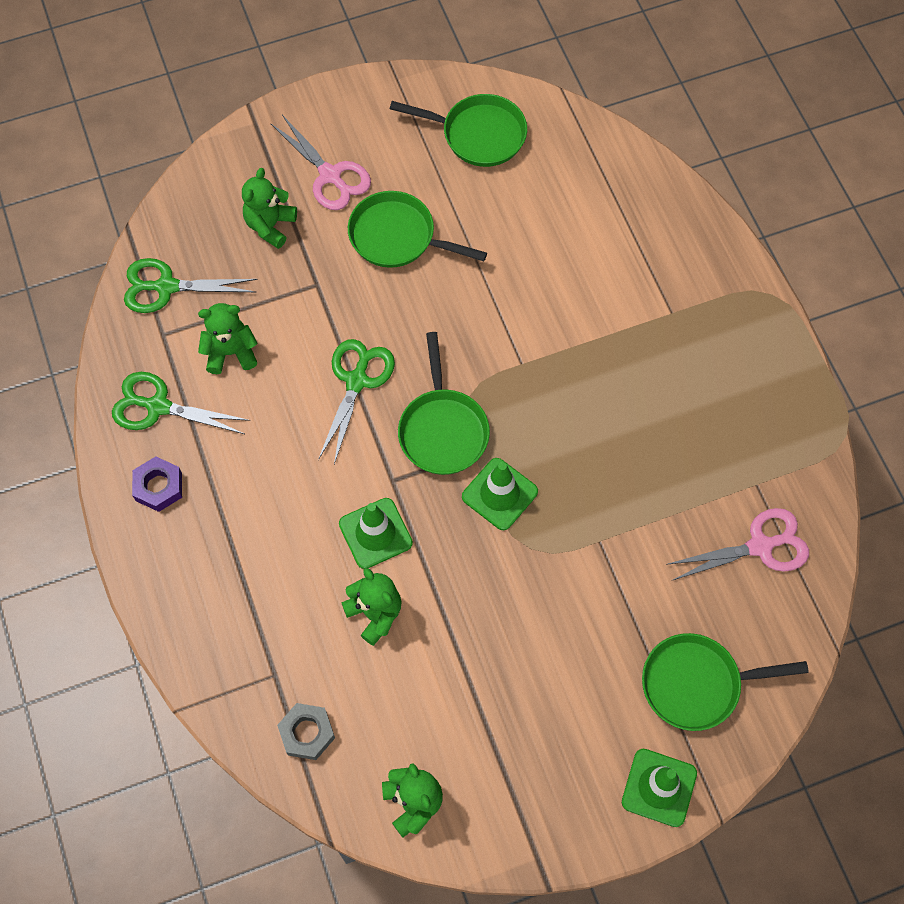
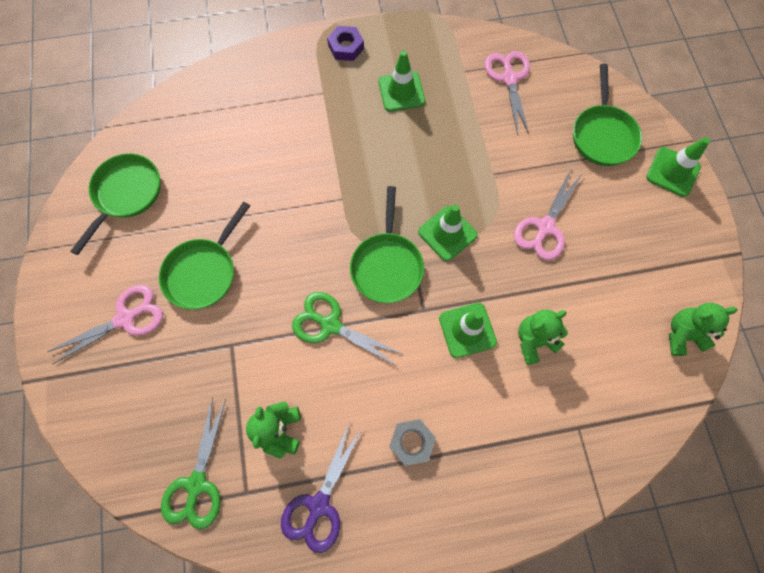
camera: 80 degrees left, 5 degrees up
green scissors [112,372,250,434] -> purple scissors [281,422,363,553]
purple nut [132,456,182,512] -> purple nut moved to [327,26,364,61]
green teddy bear [242,168,297,249] -> none
grey nut [277,703,335,760] -> grey nut moved to [389,419,436,466]
green pan [398,332,490,475] -> green pan turned 90 degrees clockwise [350,186,424,303]
none -> green traffic cone [379,51,425,112]
none -> pink scissors [514,169,583,261]

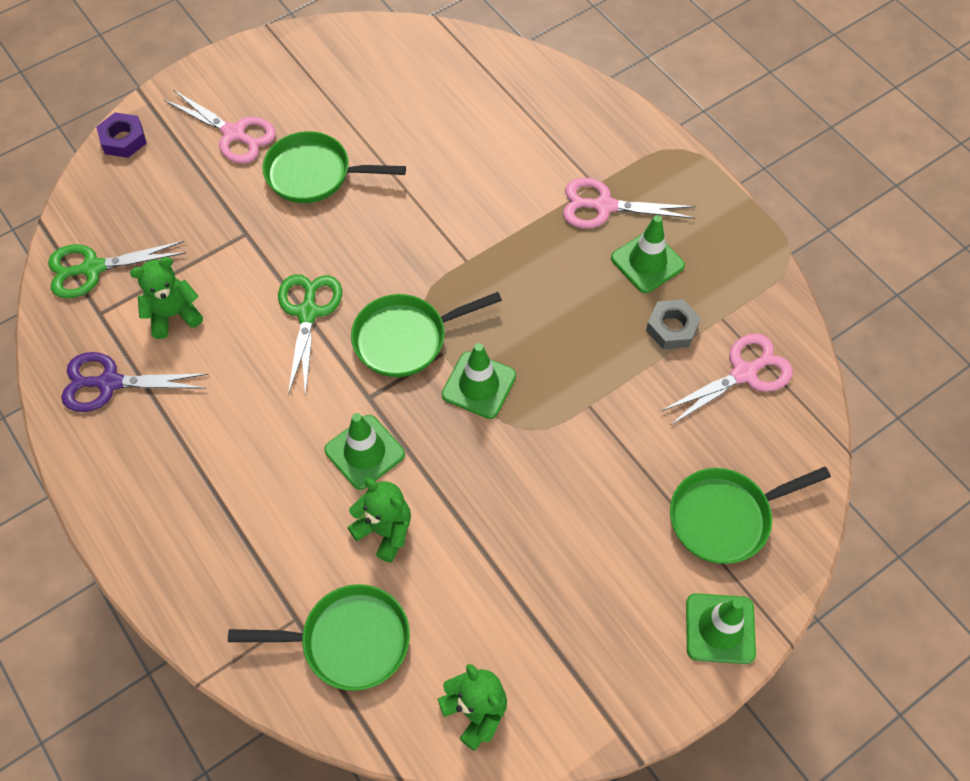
camera: 65 degrees right, 10 degrees down
green pan [70,153,161,255] -> green pan moved to [228,584,410,691]
purple nut [327,26,364,61] -> purple nut moved to [96,113,147,158]
grey nut [389,419,436,466] -> grey nut moved to [646,299,701,349]
pink scissors [514,169,583,261] -> pink scissors moved to [563,178,695,228]

